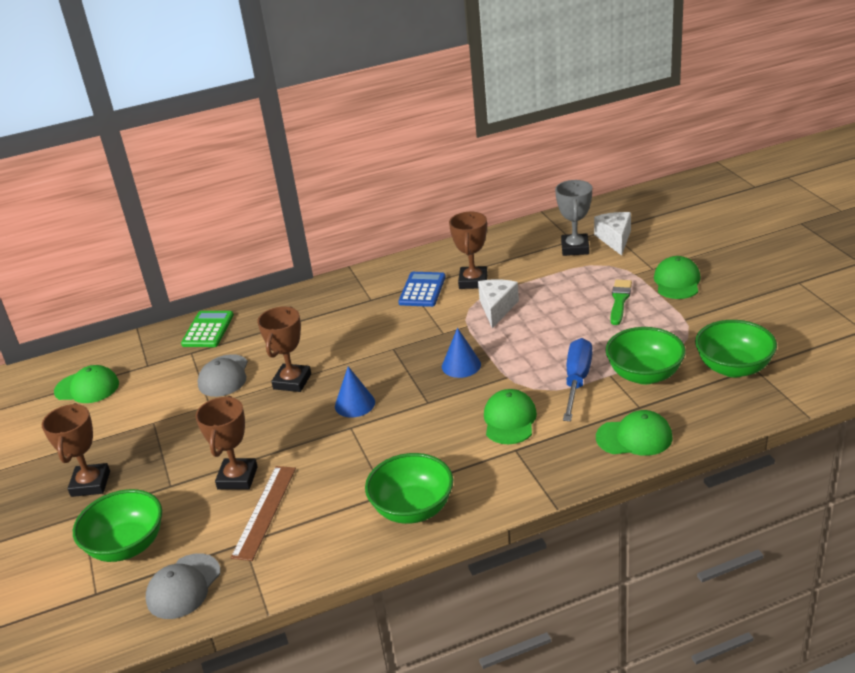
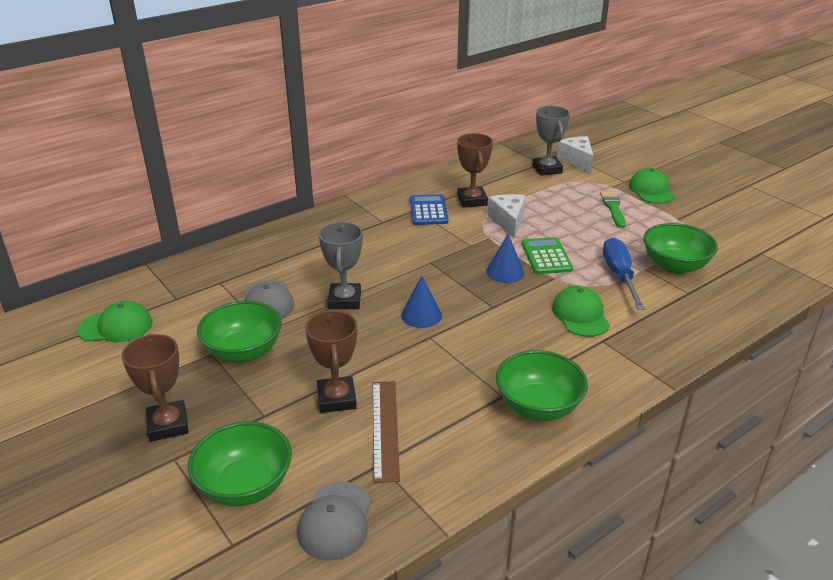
camera: 20 degrees left, 0 degrees up
green calculator [181,311,234,347] -> green calculator moved to [522,237,573,274]
brown trophy [257,306,311,392] -> grey trophy [319,222,363,309]
green cap [596,410,673,456] -> none
green bowl [695,320,777,377] -> green bowl moved to [197,301,282,362]

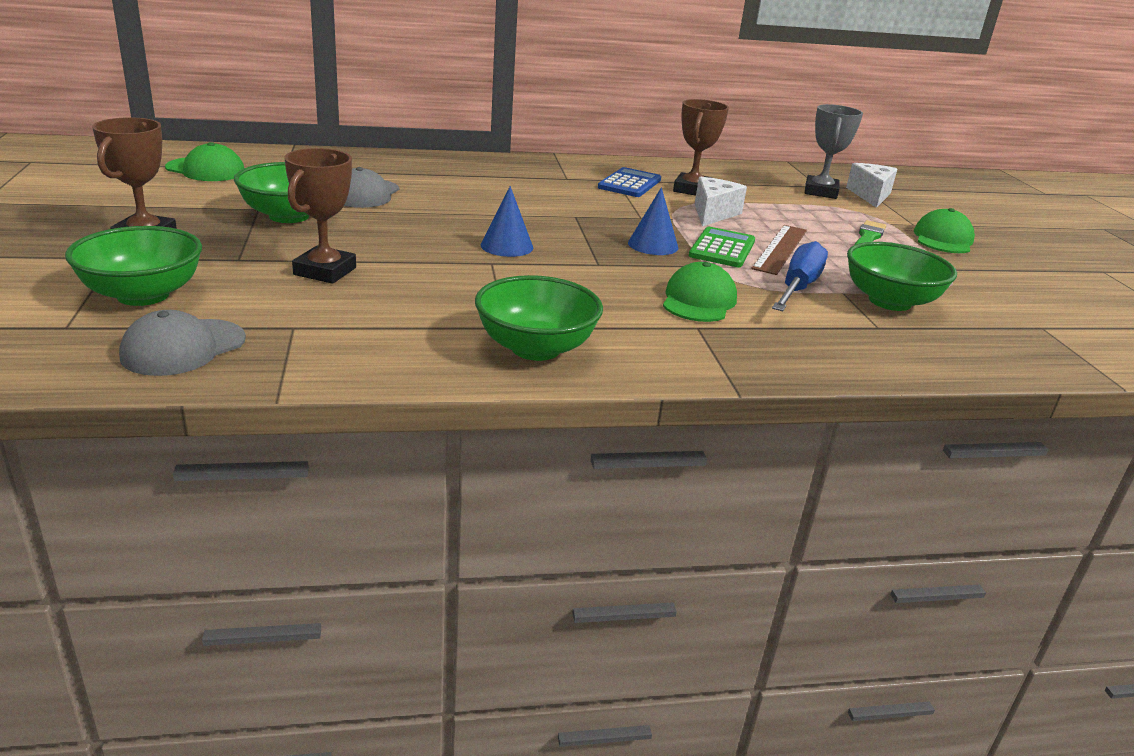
camera: 25 degrees right, 5 degrees down
grey trophy [319,222,363,309] -> none
brown ruler [373,381,400,483] -> brown ruler moved to [751,225,807,275]

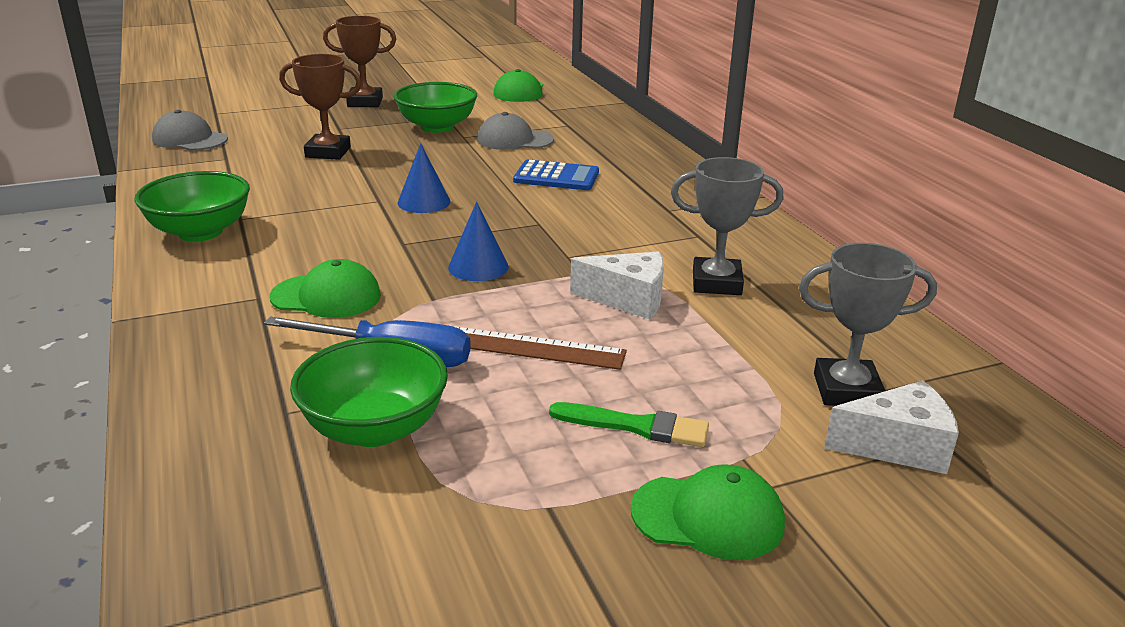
camera: 80 degrees right, 0 degrees up
green bowl [65,226,202,306] -> none
blue calculator [598,167,661,197] -> blue calculator moved to [513,159,599,190]
brown trophy [673,99,729,196] -> grey trophy [671,157,783,295]
green calculator [689,227,755,267] -> none

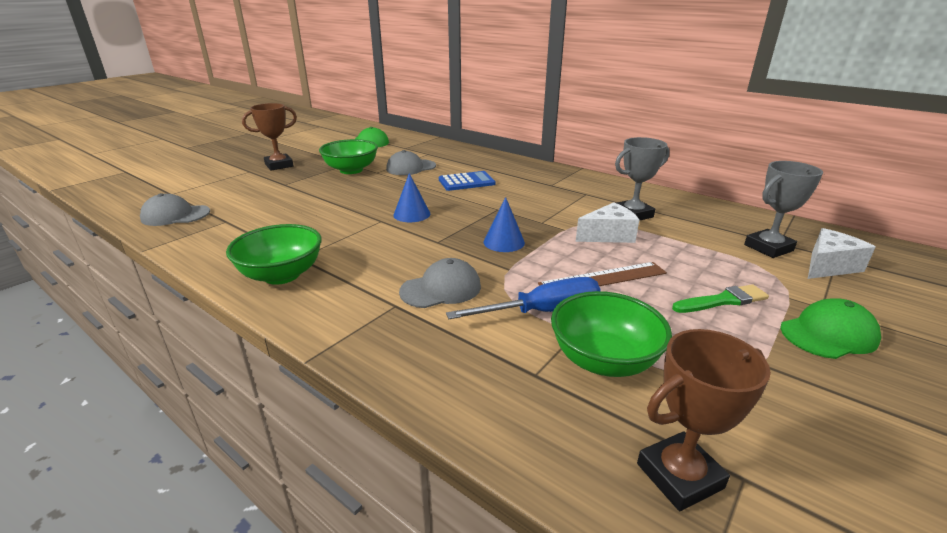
camera: 30 degrees left, 0 degrees up
green cap [269,259,381,318] -> grey cap [399,258,481,308]
brown trophy [279,54,362,160] -> brown trophy moved to [637,329,771,511]

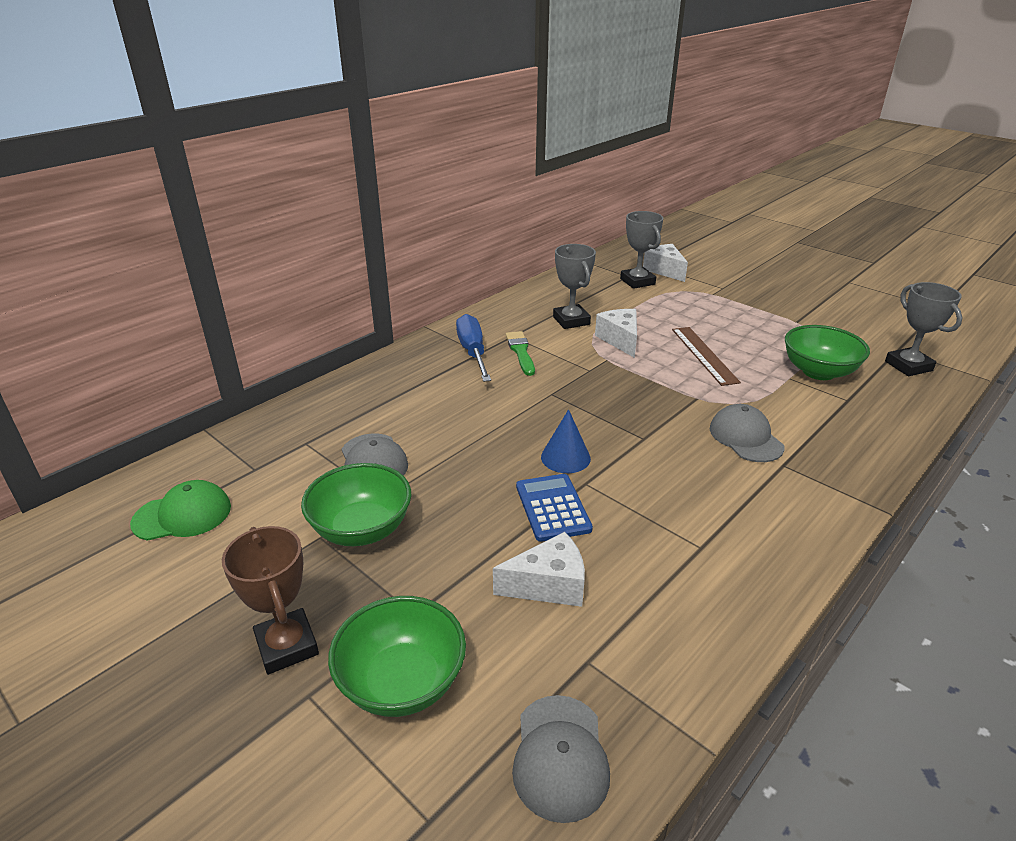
camera: 85 degrees left, 5 degrees up
green bowl [226,224,322,285] -> green bowl moved to [328,596,466,717]
blue calculator [439,171,496,191] -> blue calculator moved to [516,474,593,542]
blue screwdriver [446,277,601,319] -> blue screwdriver moved to [456,314,491,382]
blue cone [484,197,525,252] -> none
brown trophy [637,329,771,511] -> grey trophy [885,282,963,376]
green brush [672,284,769,313] -> green brush moved to [506,331,535,376]
green cap [780,298,881,359] -> none
none -> white cheese [493,532,585,607]

